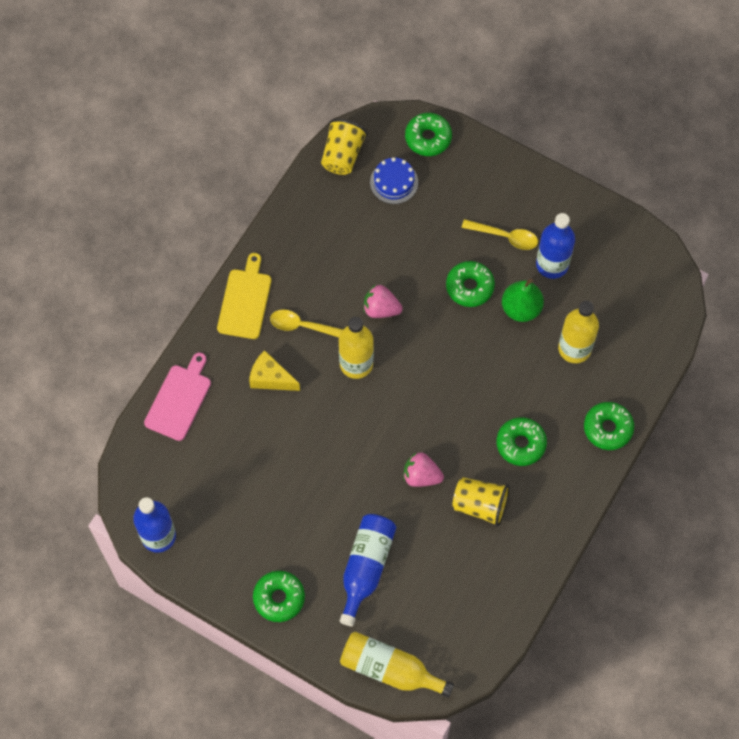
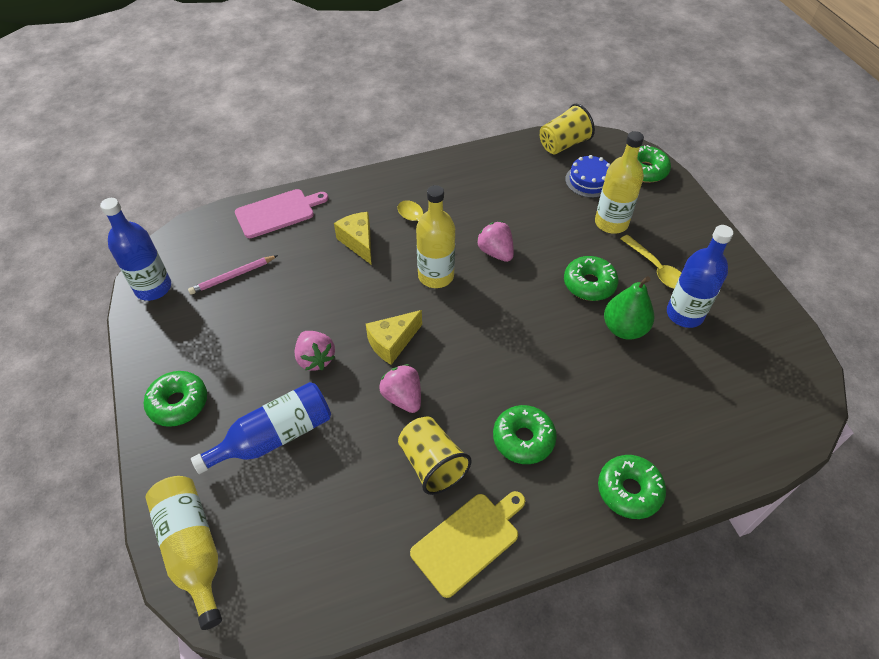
camera: 40 degrees right, 15 degrees down
yellow cutting board [217,253,271,339] -> yellow cutting board moved to [410,491,525,598]
yellow bottle [558,301,599,363] -> yellow bottle moved to [595,131,644,234]
none -> pink pencil [188,255,278,295]
none -> pink strawberry [294,331,335,371]
none -> yellow cheese [366,310,422,365]

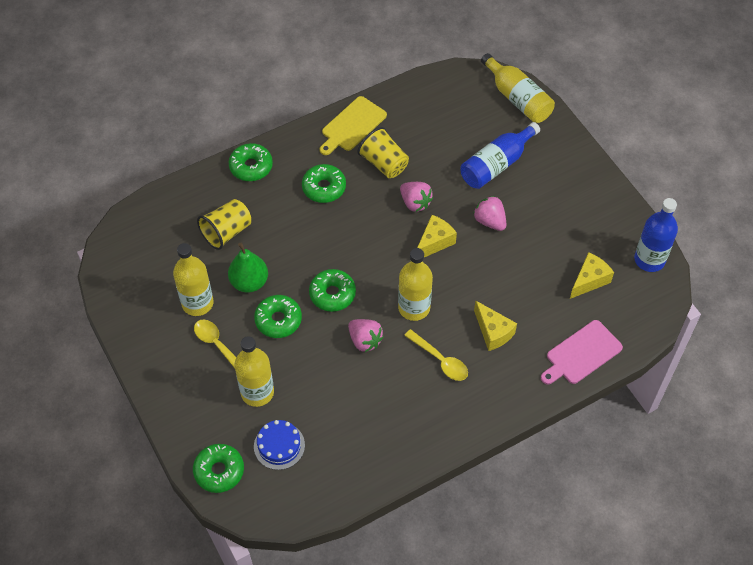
camera: 170 degrees right, 5 degrees up
green donut [143,371,207,427] -> green donut moved to [309,269,356,312]
pink pencil [188,255,278,295] -> yellow cheese [570,252,614,299]
yellow cup [540,104,595,154] -> yellow cup moved to [197,199,251,250]
blue bottle [667,225,733,328] -> yellow bottle [173,243,213,316]

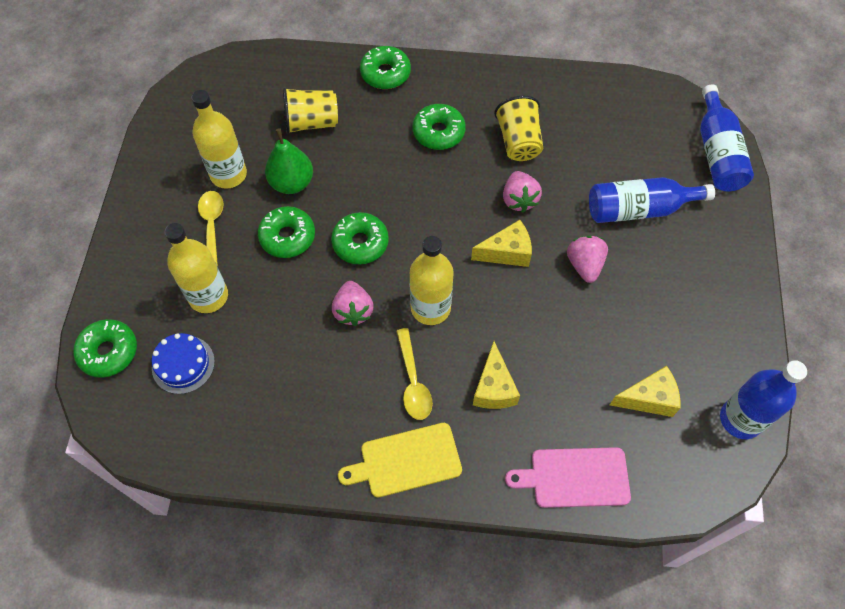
camera: 35 degrees right, 5 degrees up
yellow cutting board [320,96,387,155] -> yellow cutting board moved to [338,423,462,498]
yellow bottle [481,53,555,123] -> blue bottle [700,84,754,191]

